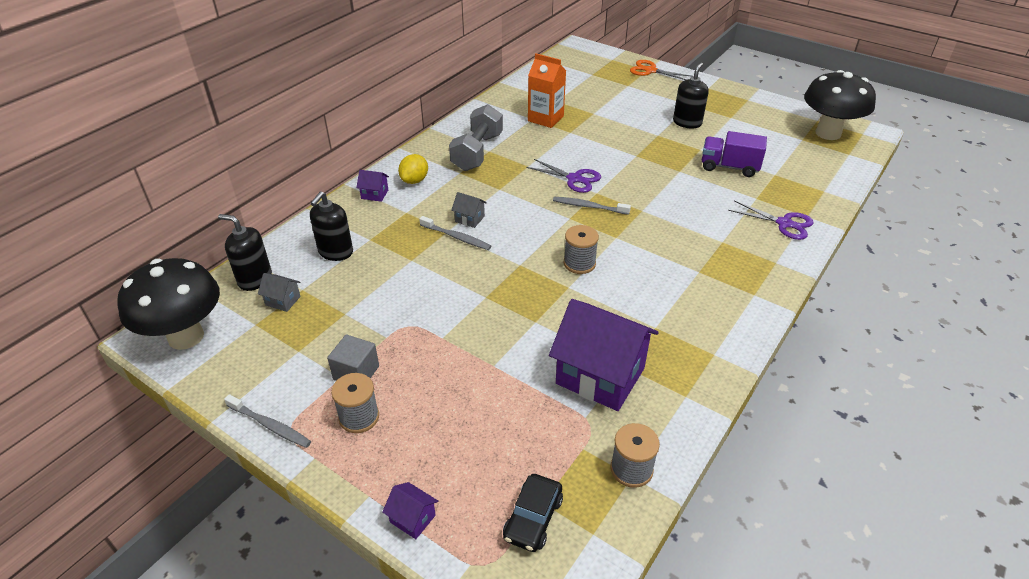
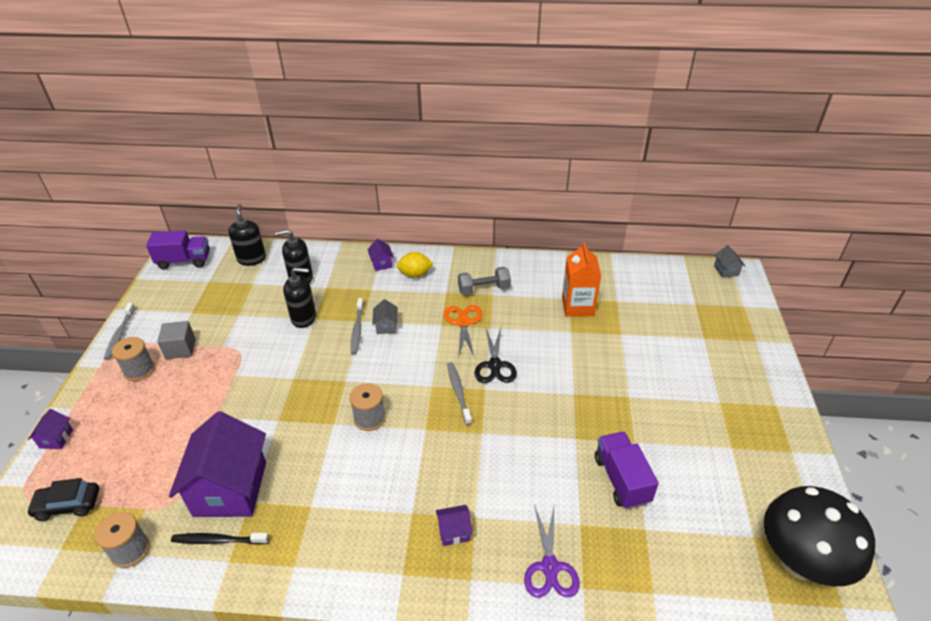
camera: 60 degrees right, 0 degrees up
black mushroom [117,258,220,350] -> purple truck [146,230,210,270]
grey house [258,273,301,312] -> grey house moved to [714,245,745,278]
grey dumbbell [449,104,503,171] -> grey dumbbell [458,267,511,295], size x0.67
purple scissors [526,159,601,193] -> black scissors [474,328,517,383]
orange scissors [630,60,691,80] -> orange scissors moved to [444,305,482,358]
black soap dispenser [673,62,709,128] -> black soap dispenser moved to [283,267,316,328]
none -> black toothbrush [171,533,269,545]
none -> purple house [436,505,473,546]

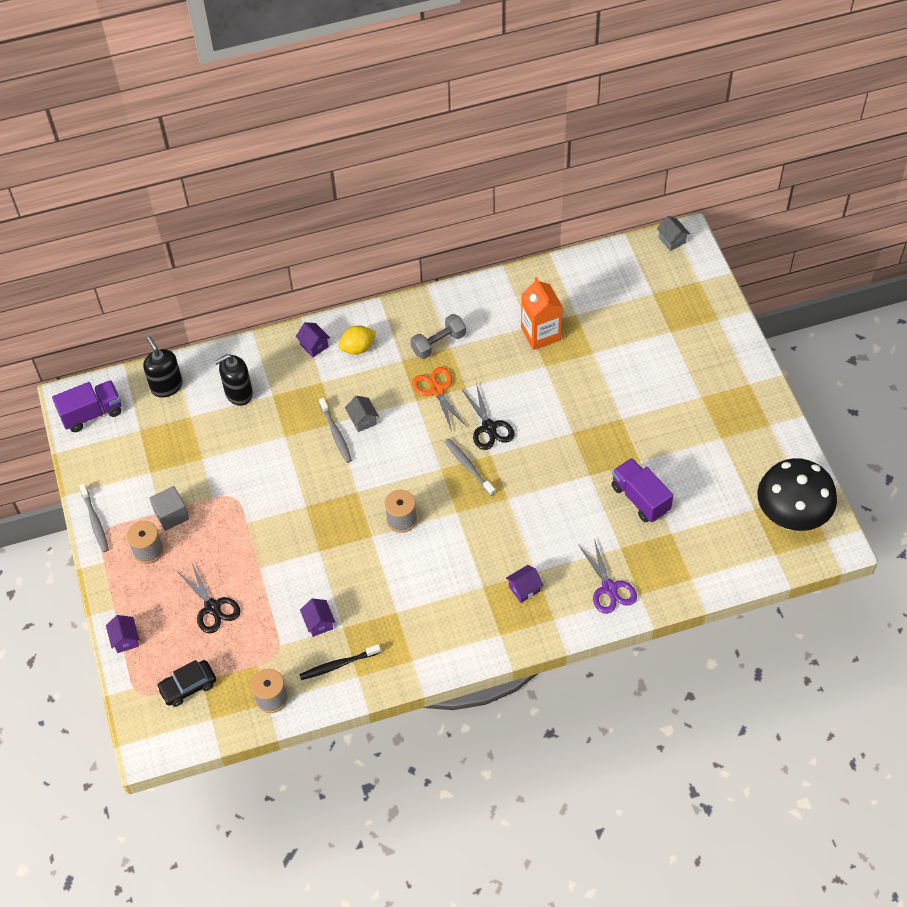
camera: 20 degrees left, 15 degrees up
purple house [169,411,266,517] -> purple house [300,599,335,637], size x0.41
black soap dispenser [283,267,316,328] -> none
none -> black scissors [177,562,240,633]

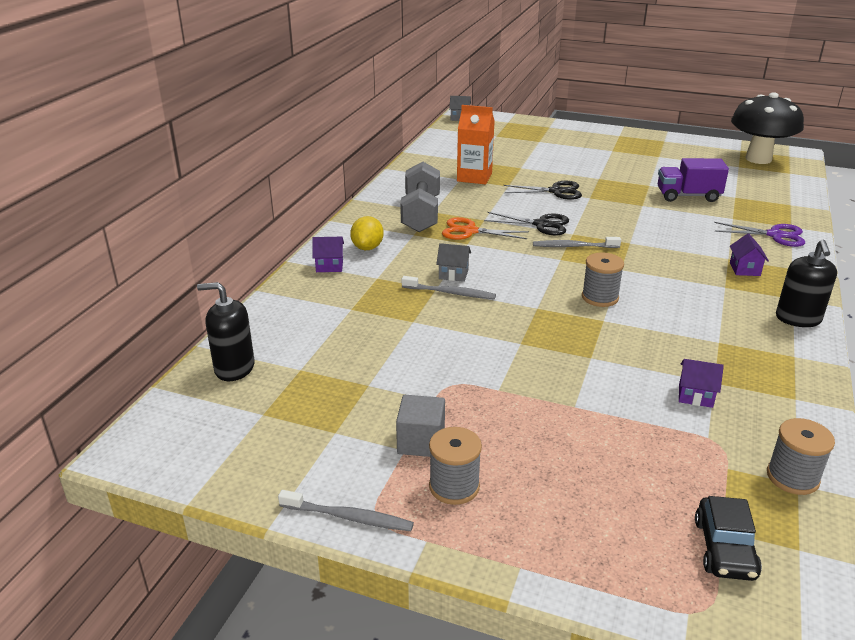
camera: 55 degrees left, 25 degrees down
purple truck [52,380,122,432] -> none
purple house [106,615,139,653] -> none
black scissors [177,562,240,633] -> black scissors moved to [504,181,582,200]
black soap dispenser [214,354,253,406] -> black soap dispenser moved to [776,239,837,327]
black toothbrush [299,644,381,680] -> none
grey dumbbell [410,314,466,359] -> grey dumbbell [400,162,440,232], size x1.50

